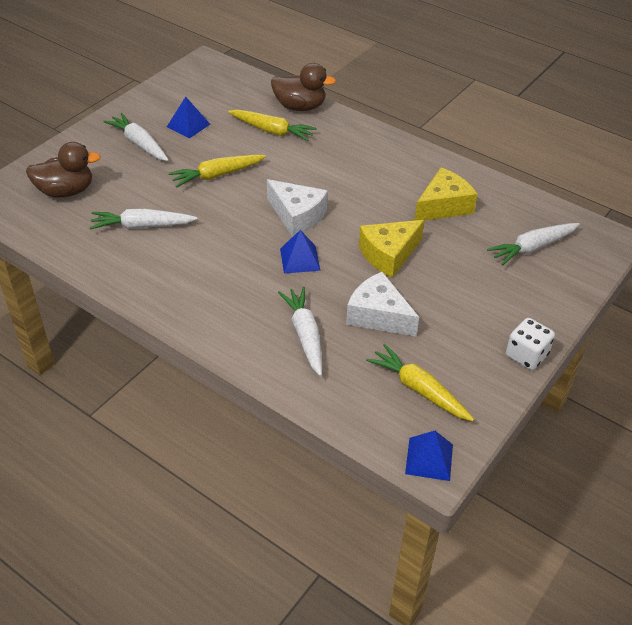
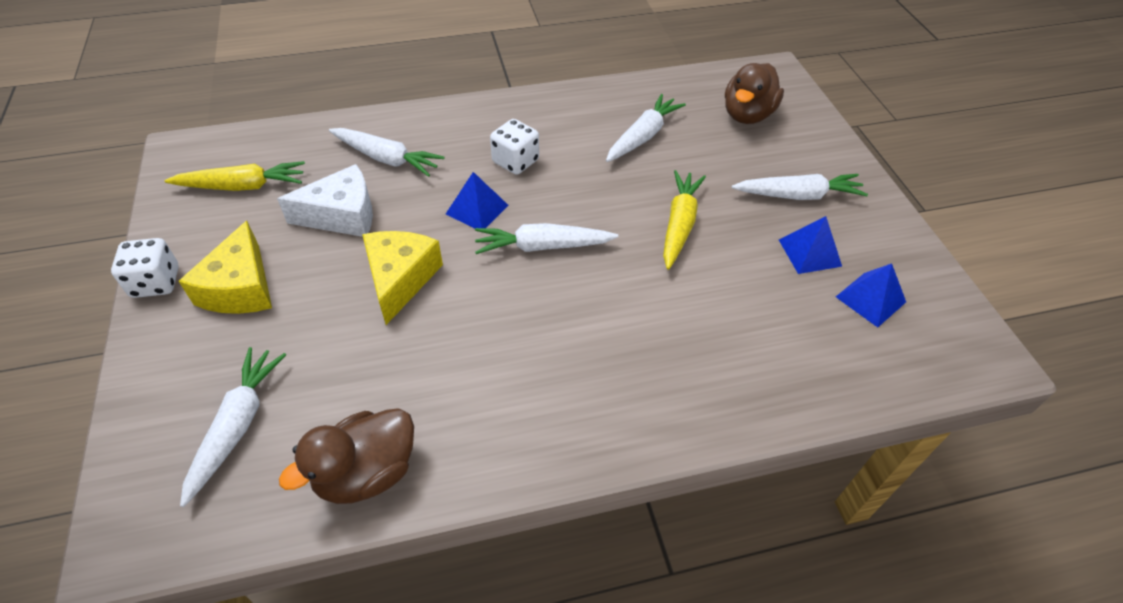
camera: 130 degrees right, 5 degrees up
yellow carrot [228,110,317,141] -> none
white cheese [267,179,328,237] -> white carrot [475,223,618,254]
brown duck [271,63,336,111] -> brown duck moved to [279,408,414,504]
blue pyramid [405,431,453,481] -> blue pyramid moved to [836,263,906,327]
yellow cheese [414,167,478,221] -> yellow cheese moved to [179,221,272,314]
none -> white dice [490,119,539,175]

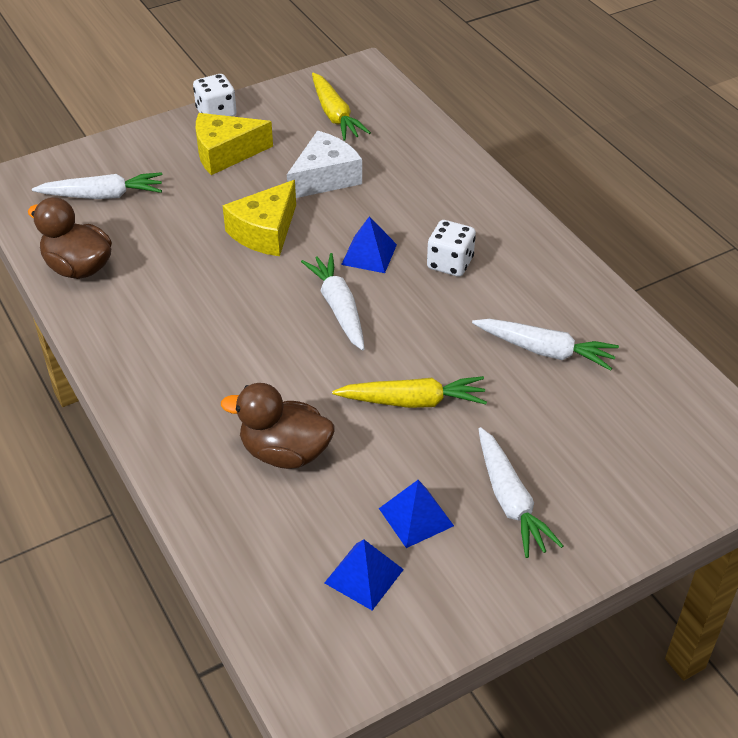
camera: 75 degrees right, 5 degrees down
white cheese [277,164,373,237] -> white cheese turned 105 degrees counterclockwise [287,131,362,198]
white carrot [329,128,445,177] -> none
yellow cheese [362,231,443,325] -> yellow cheese turned 135 degrees clockwise [223,180,296,256]
brown duck [725,63,784,124] -> brown duck moved to [221,383,334,469]

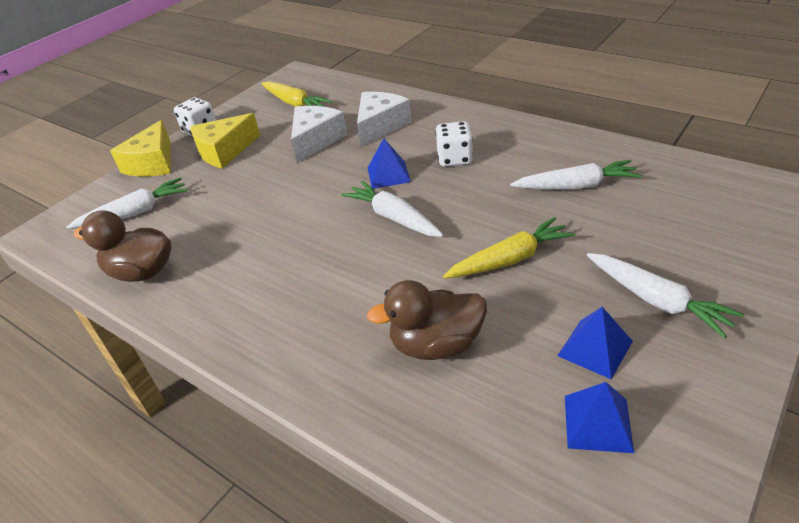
camera: 20 degrees left, 5 degrees down
yellow cheese [223,180,296,256] -> yellow cheese moved to [110,120,171,177]
none -> white cheese [357,92,412,147]

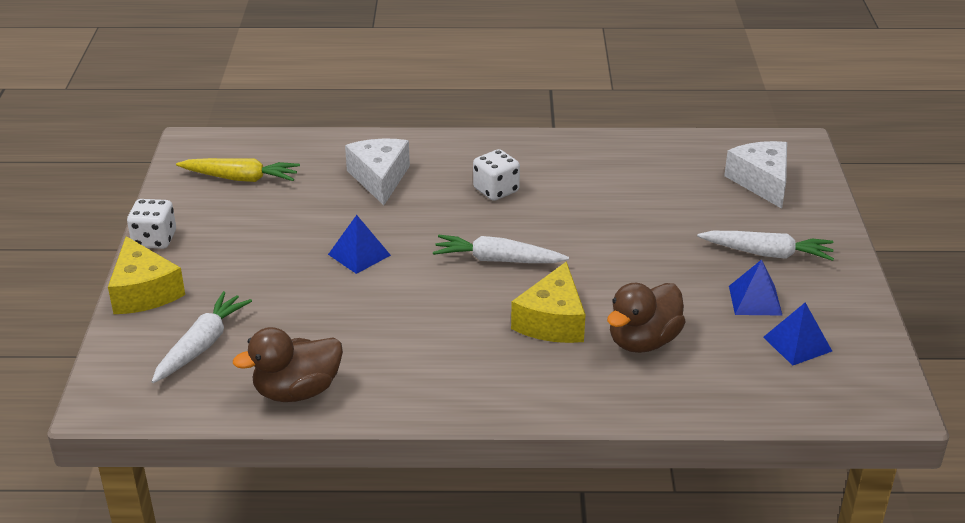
camera: 40 degrees left, 5 degrees down
yellow cheese [190,113,260,169] -> yellow cheese moved to [511,261,586,343]
white cheese [291,106,347,163] -> white cheese moved to [724,141,787,209]
blue pyramid [368,138,411,189] -> blue pyramid moved to [328,215,391,274]
yellow carrot [443,217,575,279] -> none
white carrot [510,160,642,189] -> none

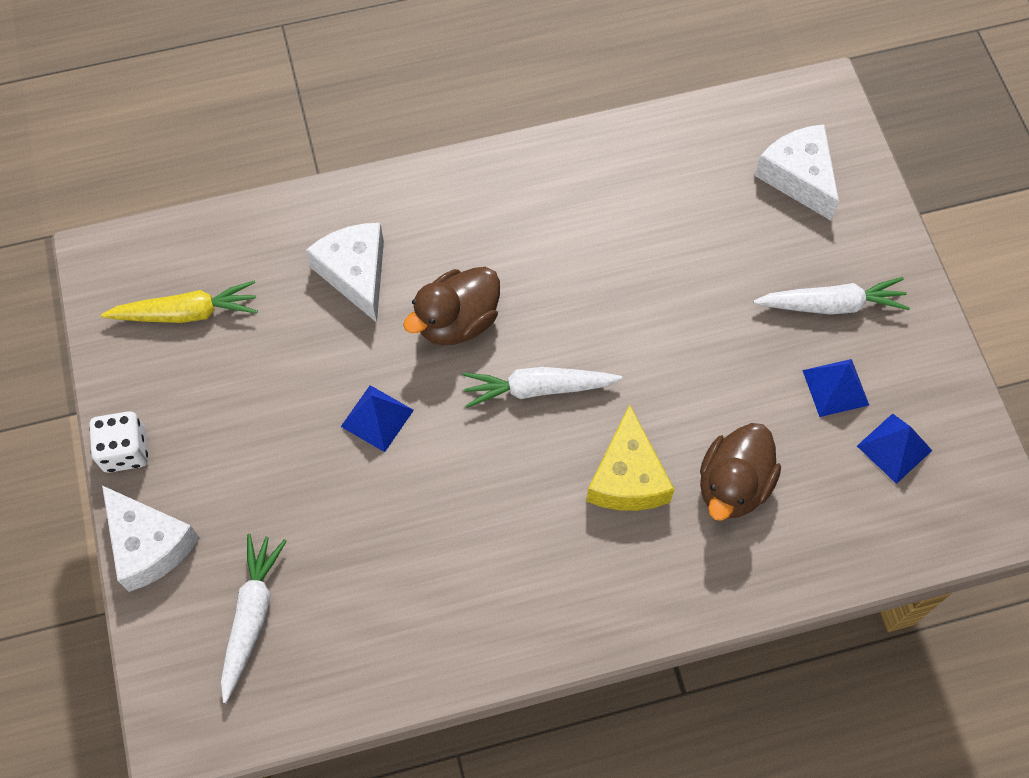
camera: 15 degrees left, 30 degrees up
yellow cheese [108,236,185,314] -> white cheese [102,486,200,592]
brown duck [233,327,343,402] -> brown duck moved to [403,267,500,345]
white dice [473,149,520,201] -> none

